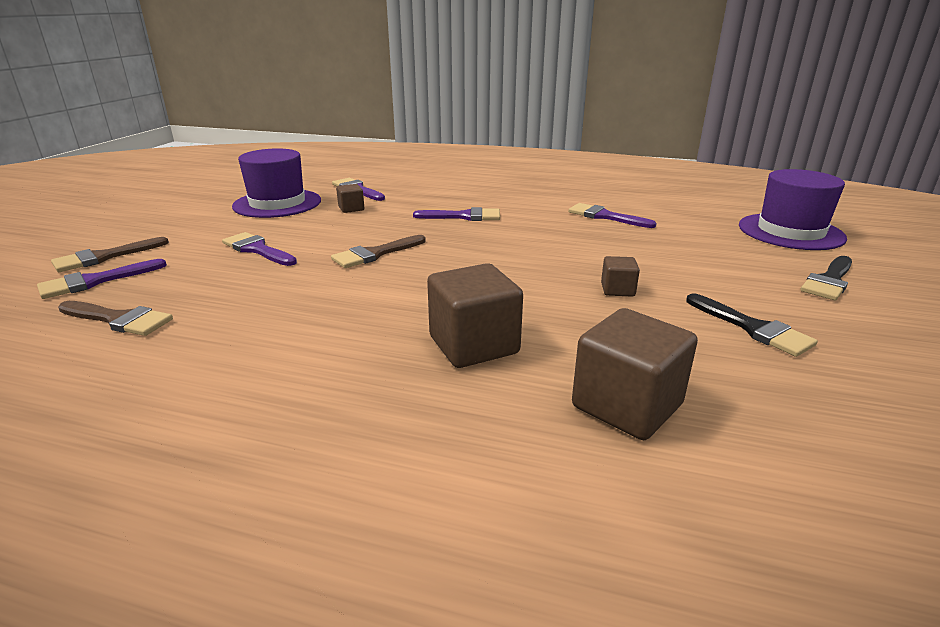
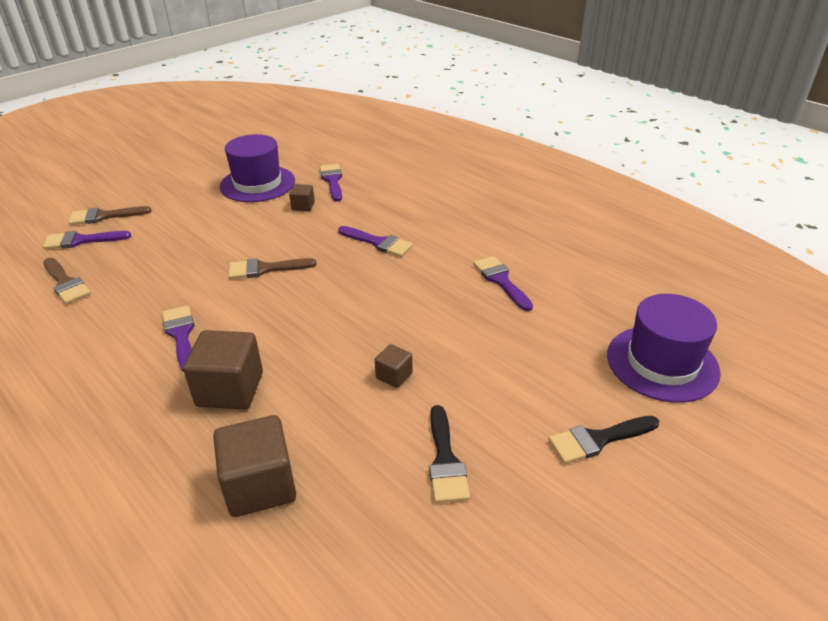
camera: 30 degrees right, 10 degrees up
purple brush [222,232,297,266] -> purple brush moved to [162,305,194,372]

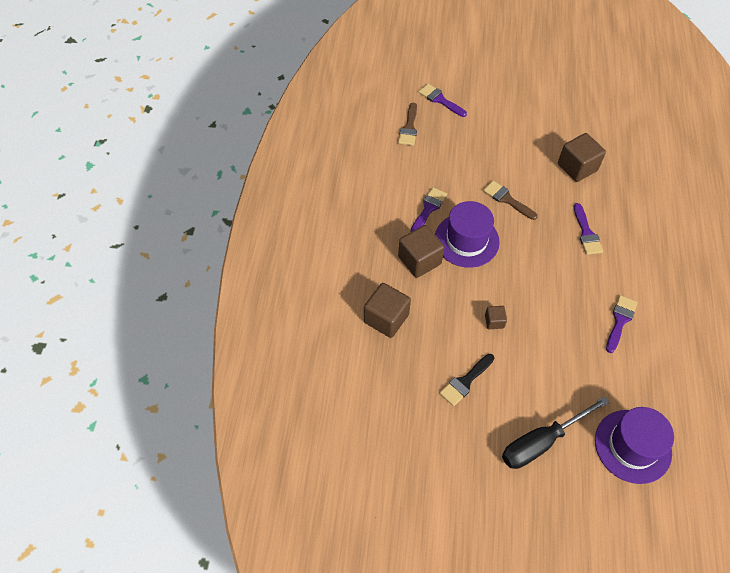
camera: 50 degrees right, 20 degrees up
brown brush [68,206,152,225] -> none
purple hat [220,134,295,202] -> purple hat moved to [435,201,500,268]
brown cube [289,184,315,211] -> brown cube [558,133,606,182], size x1.97
purple brush [320,164,342,201] -> none
black brush [548,416,659,464] -> black screwdriver [502,396,609,469]

